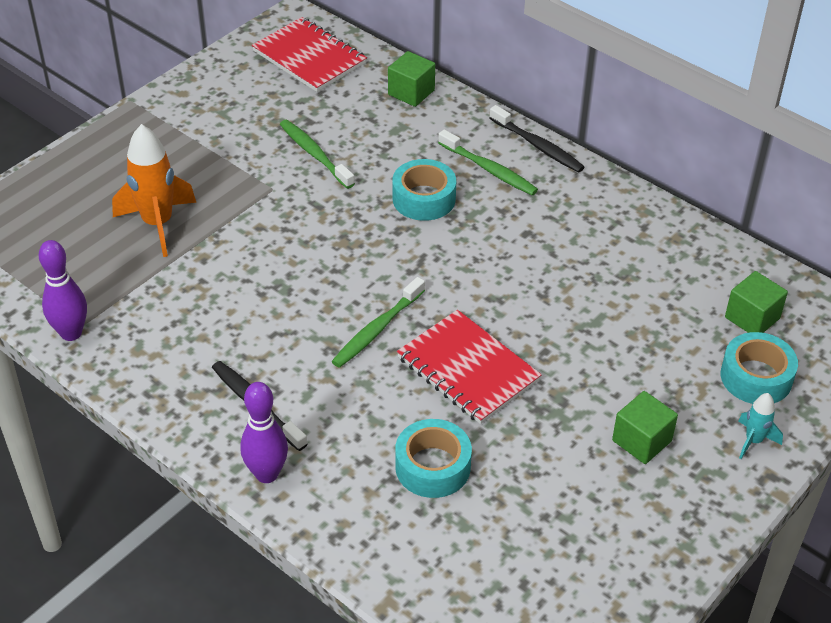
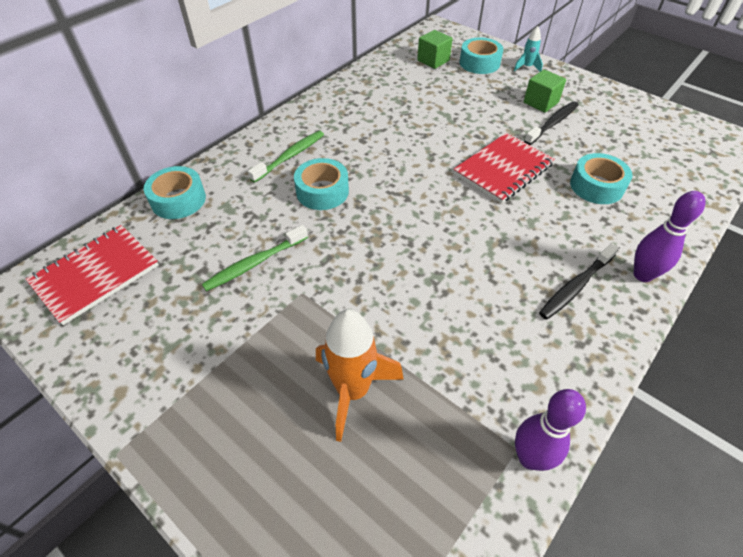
camera: 90 degrees left, 5 degrees up
green toothbrush [332,277,425,368] -> none
green cube [388,51,435,107] -> turquoise tape [144,166,206,219]
black toothbrush [489,105,584,173] -> black toothbrush moved to [524,101,579,145]

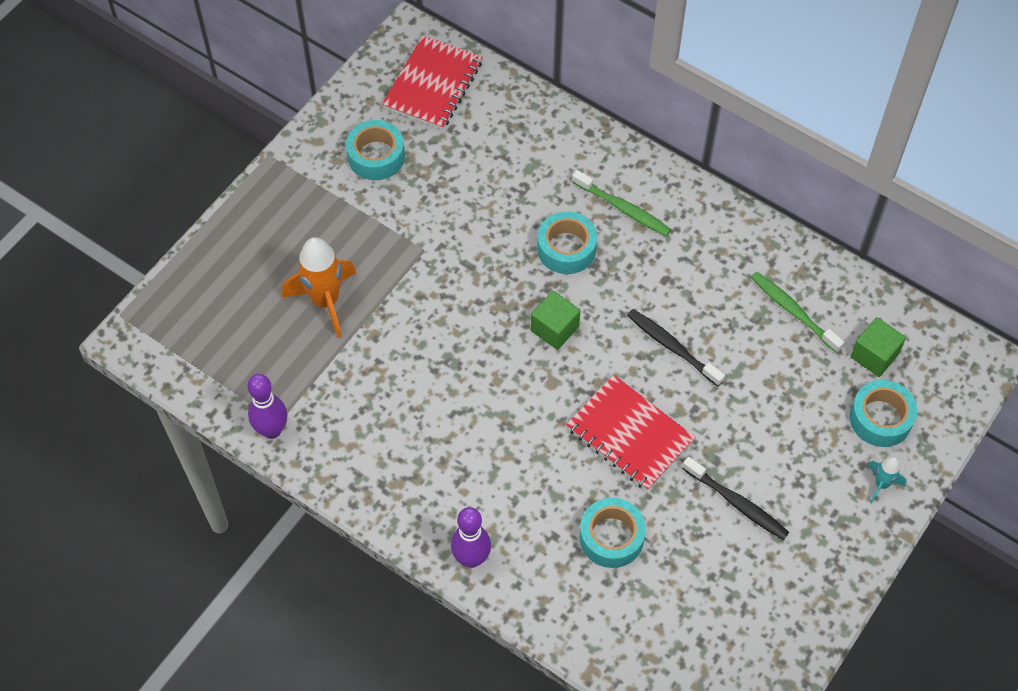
camera: 85 degrees right, 10 degrees up
red notebook [26,225,159,325] -> red notebook turned 75 degrees clockwise [382,35,482,130]
turquoise tape [144,166,206,219] -> turquoise tape moved to [346,120,405,180]
green toothbrush [202,225,308,291] -> green toothbrush moved to [751,272,845,353]
green cube [523,69,566,113] -> green cube moved to [531,291,581,350]
black toothbrush [539,243,619,320] -> black toothbrush moved to [627,309,725,386]

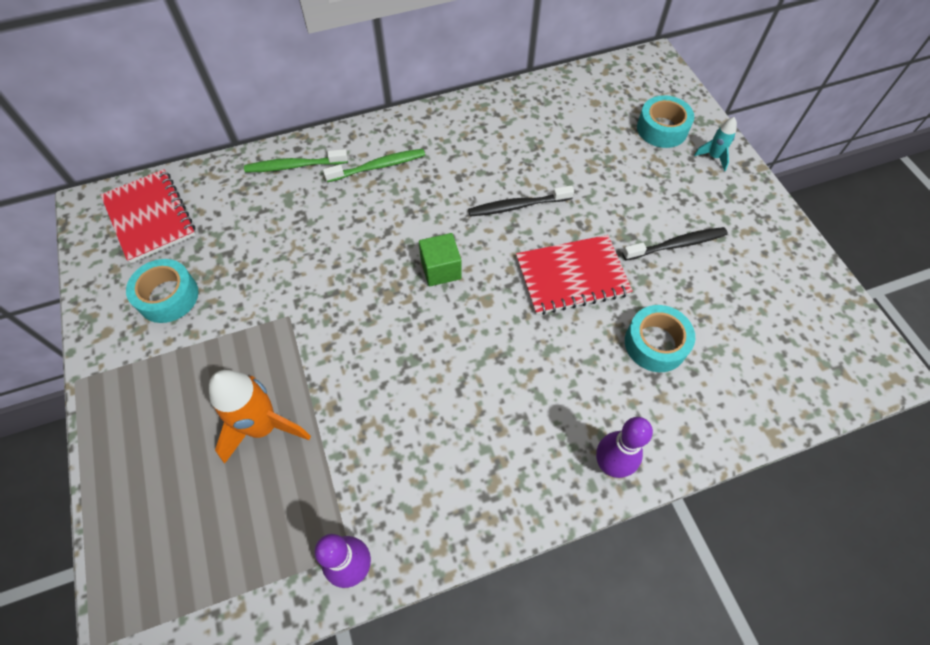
camera: 55 degrees left, 0 degrees up
turquoise tape [537,211,597,274] -> none
green toothbrush [751,272,845,353] -> green toothbrush moved to [244,149,348,173]
green cube [850,317,906,377] -> none

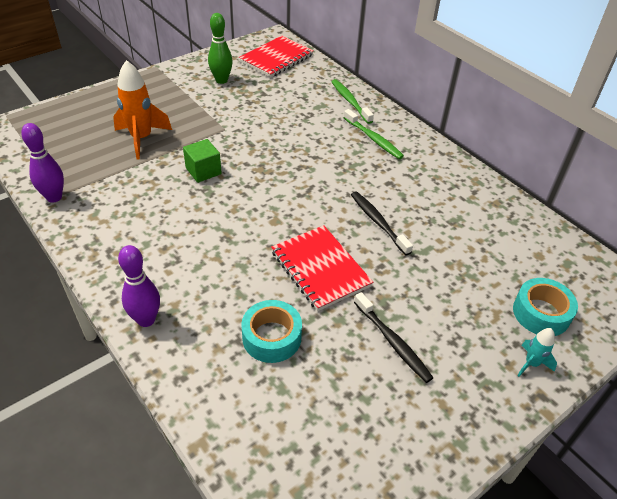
camera: 70 degrees right, 15 degrees down
turquoise tape [126,259,199,323] -> green bowling pin [208,13,233,84]
green cube [419,233,462,286] -> green cube moved to [183,139,222,183]

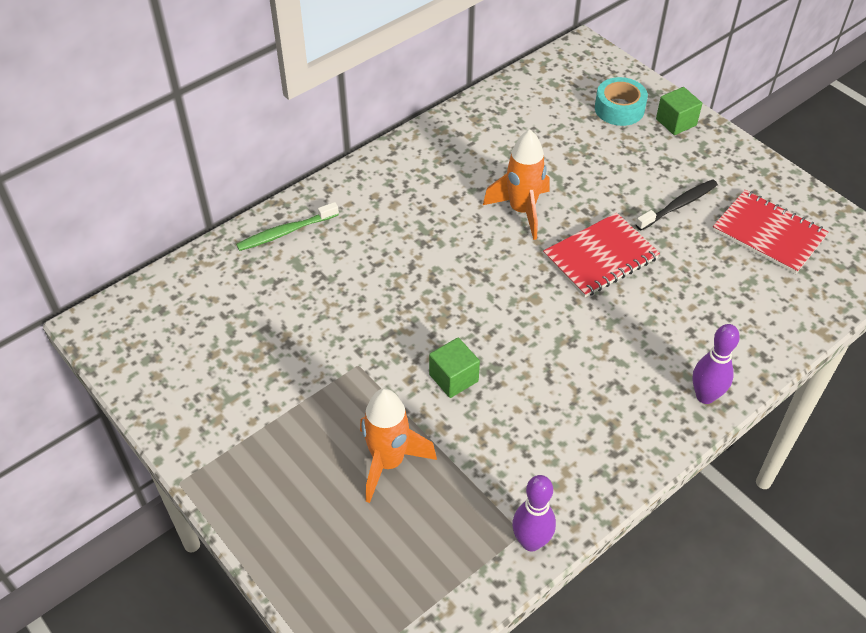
camera: 90 degrees left, 5 degrees up
green bowling pin [208,13,233,84] -> none
red notebook [239,36,314,77] -> red notebook moved to [712,190,829,274]
turquoise tape [241,300,302,363] -> none
green toothbrush [344,109,404,159] -> none
black toothbrush [351,191,413,255] -> orange rocket [483,130,549,240]
turquoise rocket [517,328,557,377] -> green cube [656,87,702,135]

